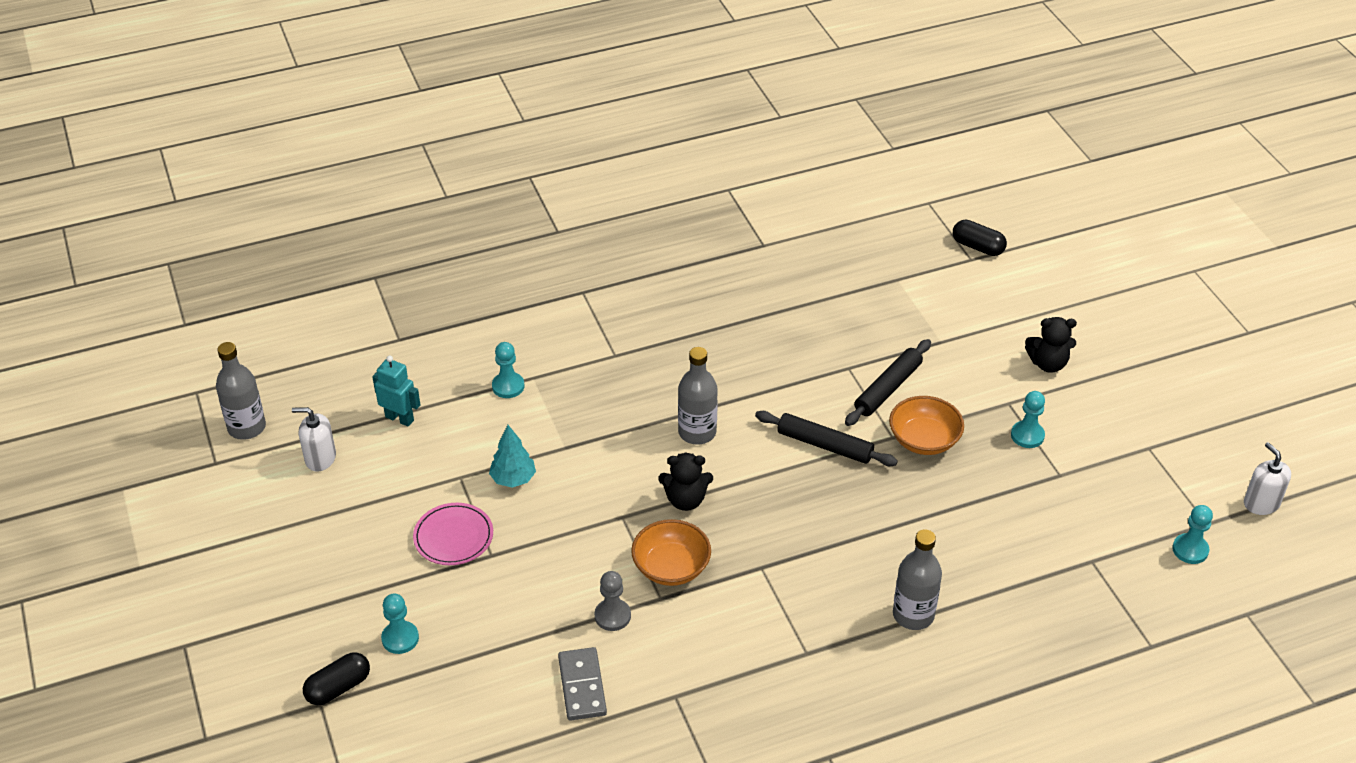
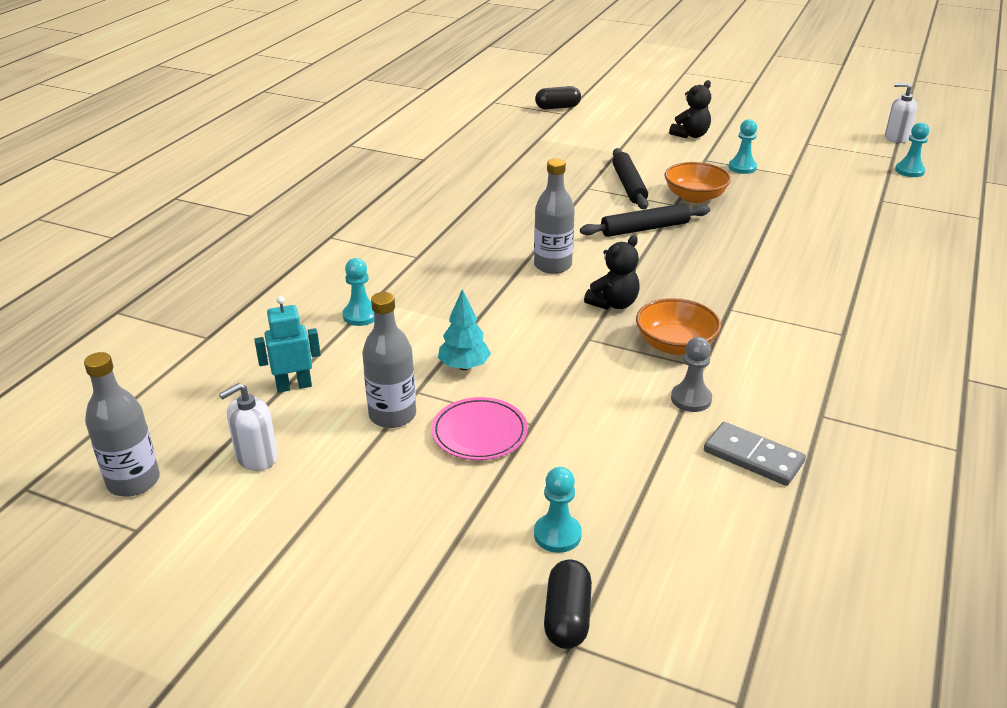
camera: 45 degrees left, 10 degrees down
grey bottle [893,529,942,630] -> grey bottle moved to [362,292,416,428]

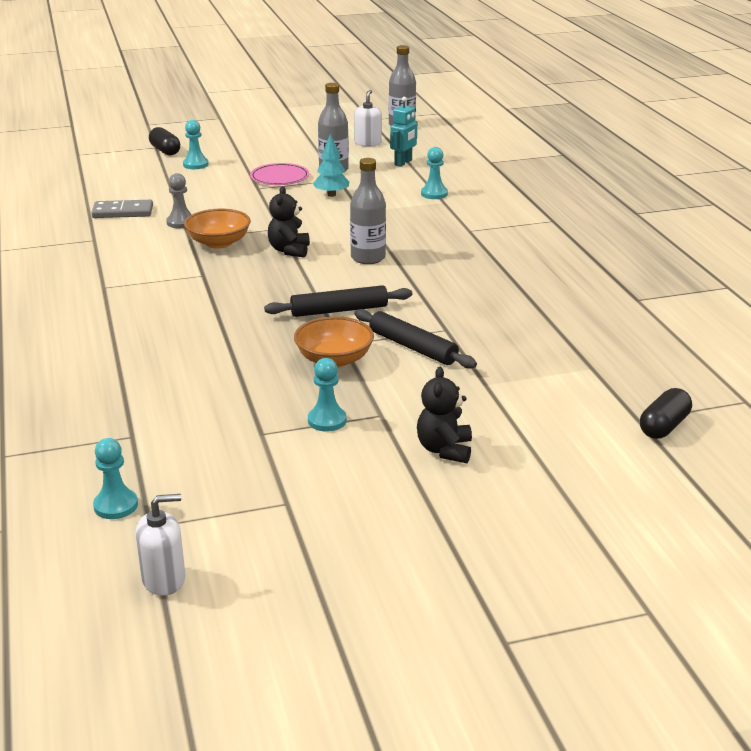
camera: 140 degrees right, 5 degrees down
black rolling pin [580,203,710,237] -> black rolling pin turned 45 degrees clockwise [264,285,412,317]

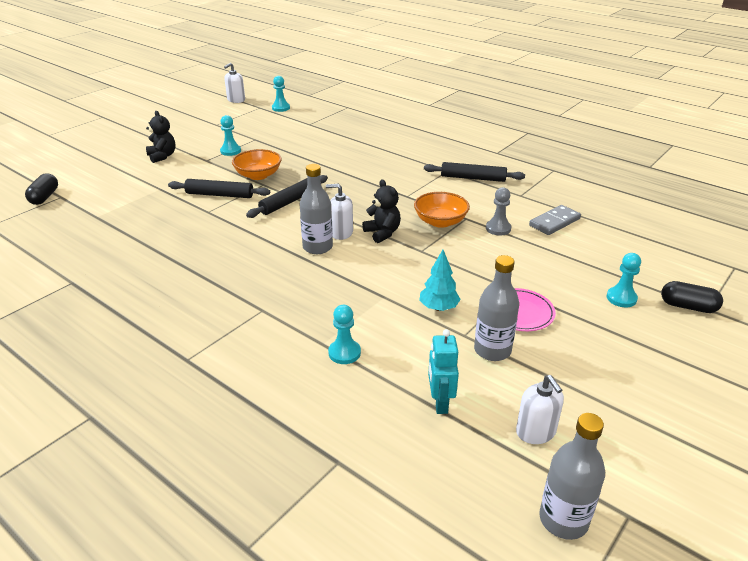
camera: 145 degrees right, 5 degrees up
none -> white soap dispenser [326,184,353,240]
none -> black rolling pin [424,162,525,182]

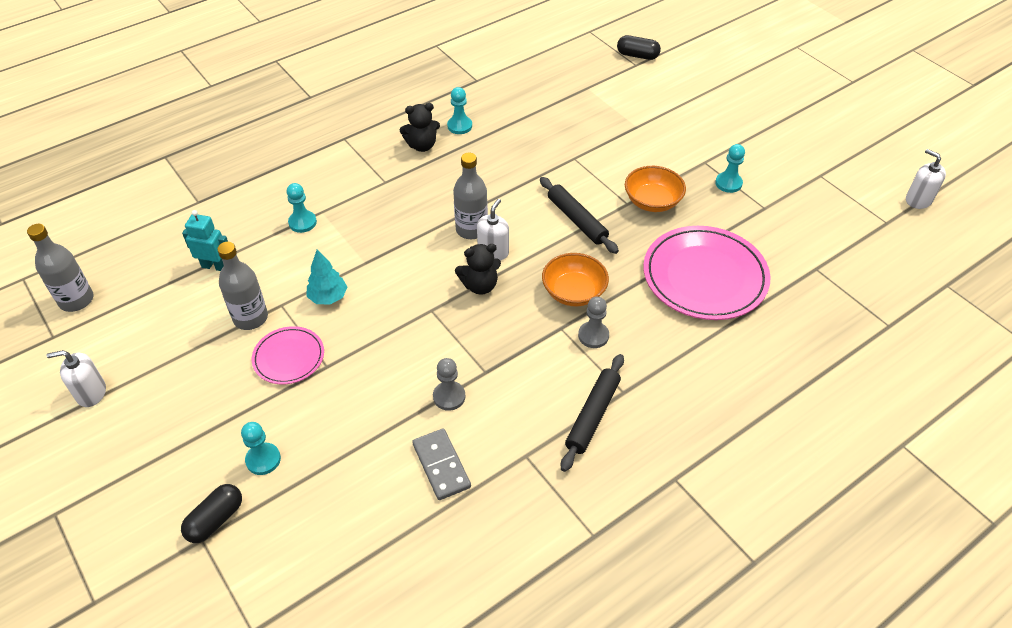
camera: 105 degrees right, 15 degrees up
black teddy bear [146,111,176,163] -> black teddy bear moved to [399,103,440,152]
black rolling pin [168,179,270,198] -> none
turquoise pawn [272,76,290,112] -> turquoise pawn moved to [447,87,472,134]
orange bowl [414,192,470,228] -> orange bowl moved to [542,253,609,306]
white soap dispenser [516,375,564,444] -> white soap dispenser moved to [46,350,106,407]
none -> grey pawn [578,297,609,348]
none -> pink plate [643,226,771,320]

